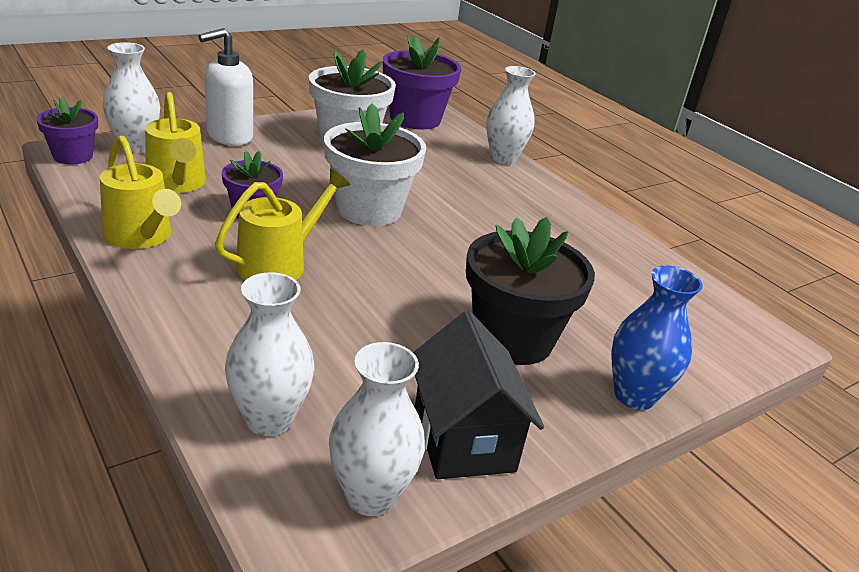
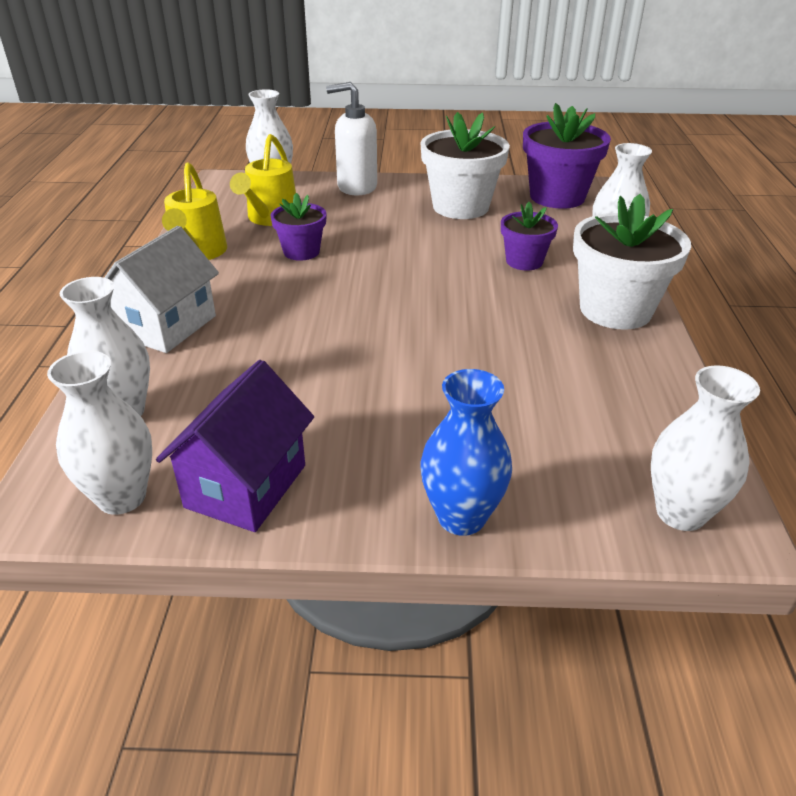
camera: 40 degrees right, 5 degrees up
purple flower pot [36,97,98,164] -> purple flower pot moved to [501,202,558,271]
yellow watering can [215,169,350,280] -> none
white flower pot [324,103,426,226] -> white flower pot moved to [573,194,691,330]
black house [413,311,544,479] -> purple house [156,360,314,532]
black flower pot [466,217,595,365] -> none
none -> white house [104,226,219,353]
none -> white vase [651,365,760,531]

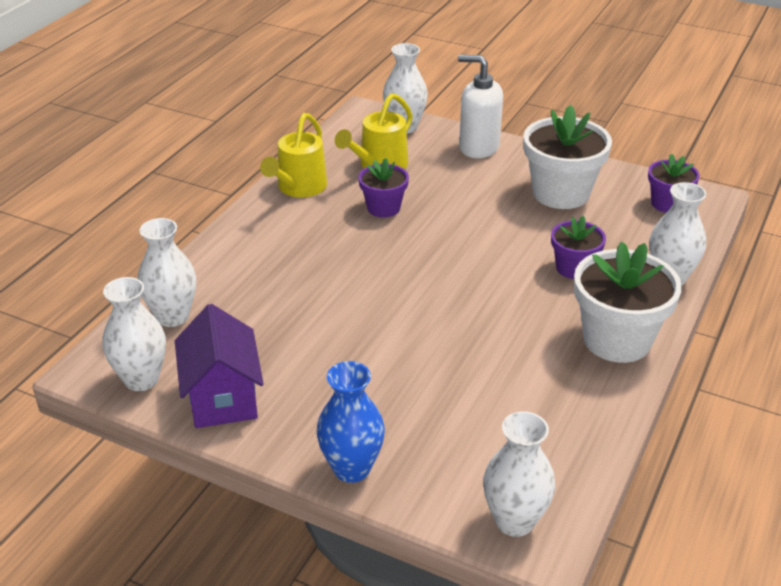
camera: 25 degrees right, 0 degrees up
white house [104,226,219,353] -> none
purple house [156,360,314,532] -> purple house turned 60 degrees counterclockwise [175,304,264,428]
purple flower pot [523,103,611,209] -> purple flower pot [648,154,700,213], size x0.57

